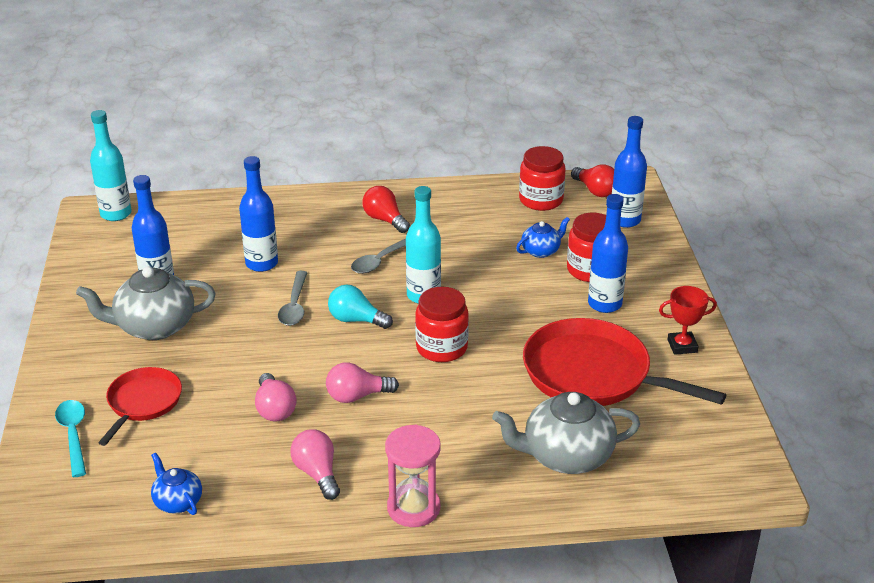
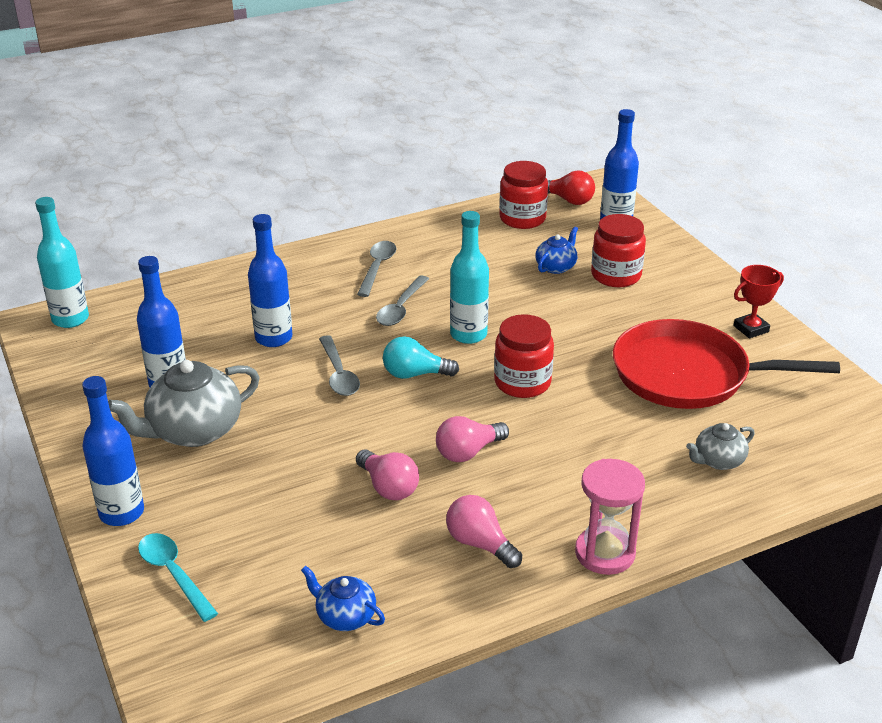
camera: 20 degrees left, 0 degrees up
red pan [98,367,182,446] -> none
red light bulb [362,186,410,233] -> grey spoon [357,241,396,297]
grey teapot [492,392,640,474] -> grey teapot [686,423,755,470], size x0.53
blue bottle [588,194,628,313] -> blue bottle moved to [82,376,144,526]

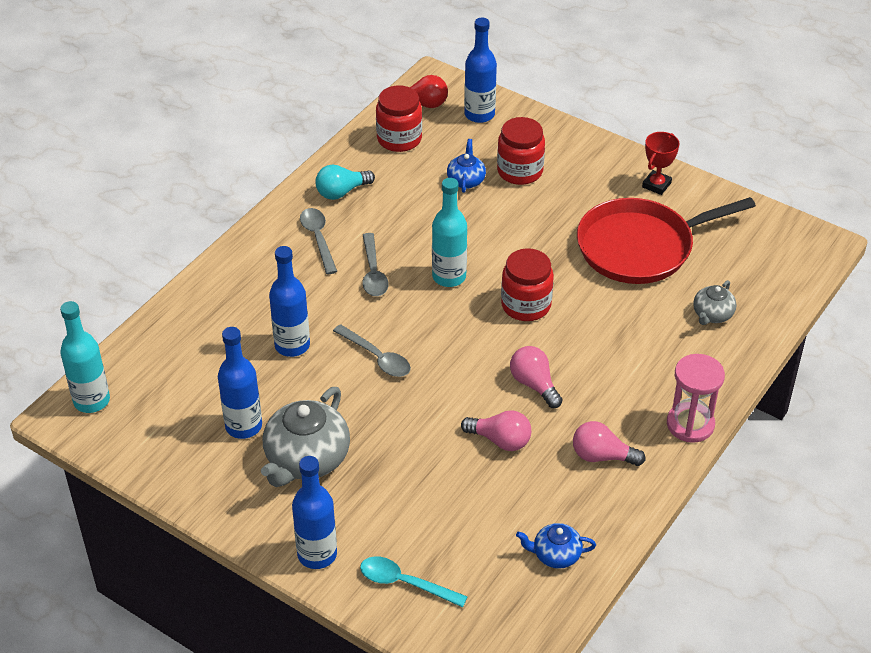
camera: 30 degrees left, 10 degrees up
turquoise light bulb [383,336,459,379] -> turquoise light bulb moved to [315,165,375,200]
pink light bulb [436,416,509,462] -> pink light bulb turned 120 degrees clockwise [510,346,563,408]

